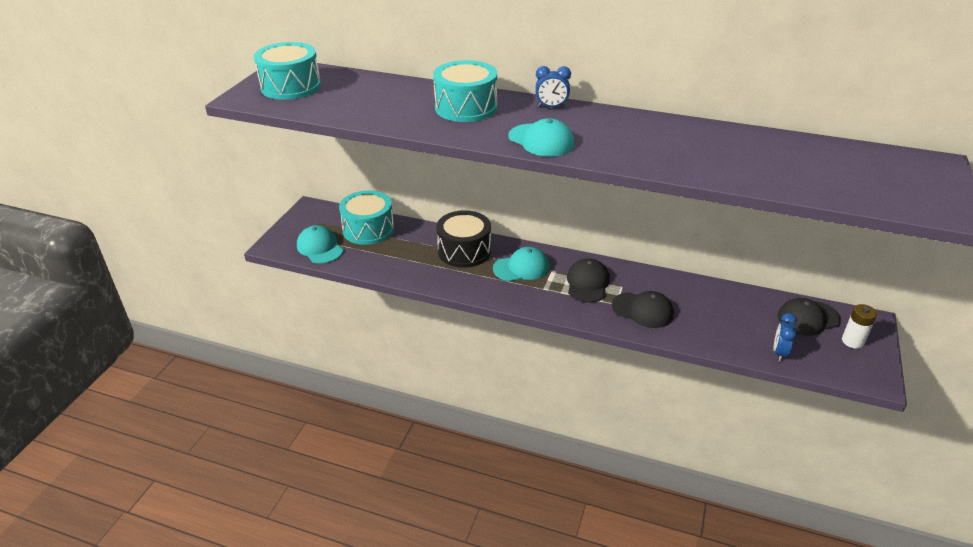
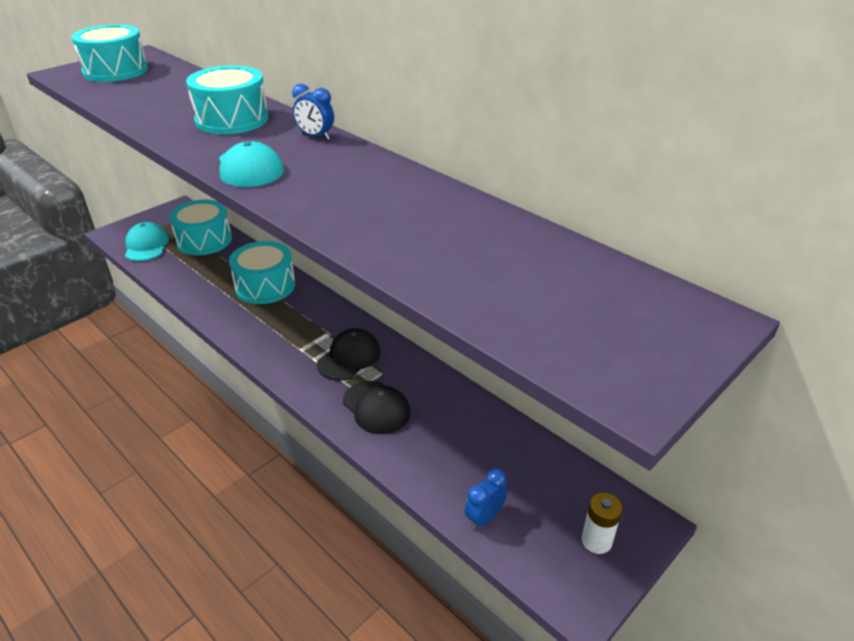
camera: 25 degrees right, 0 degrees up
black drum [436,210,491,268] -> turquoise drum [229,241,295,304]
turquoise cap [493,247,550,281] -> none
black cap [777,298,841,336] -> none

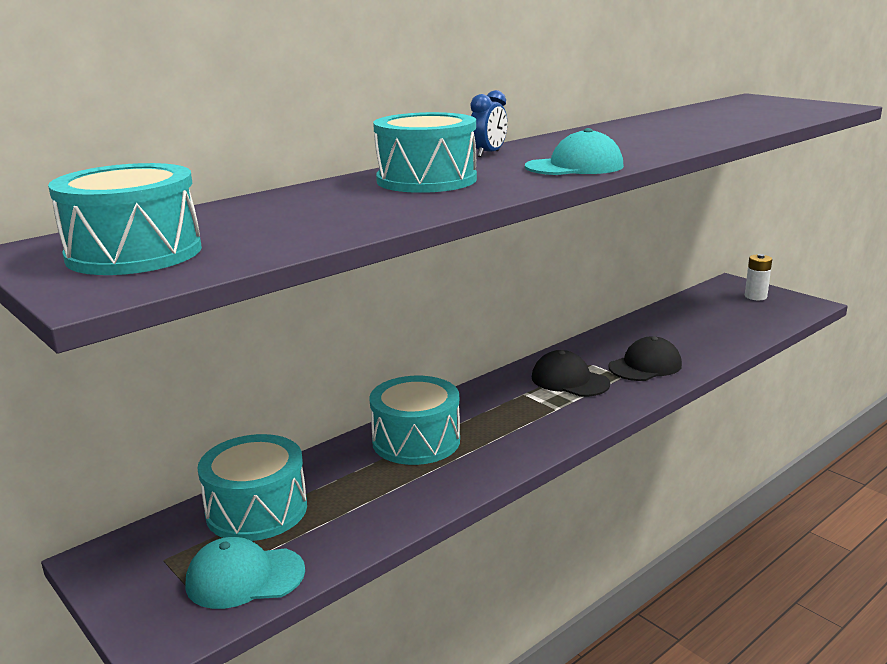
camera: 85 degrees left, 15 degrees down
blue clock [465,469,507,530] -> none

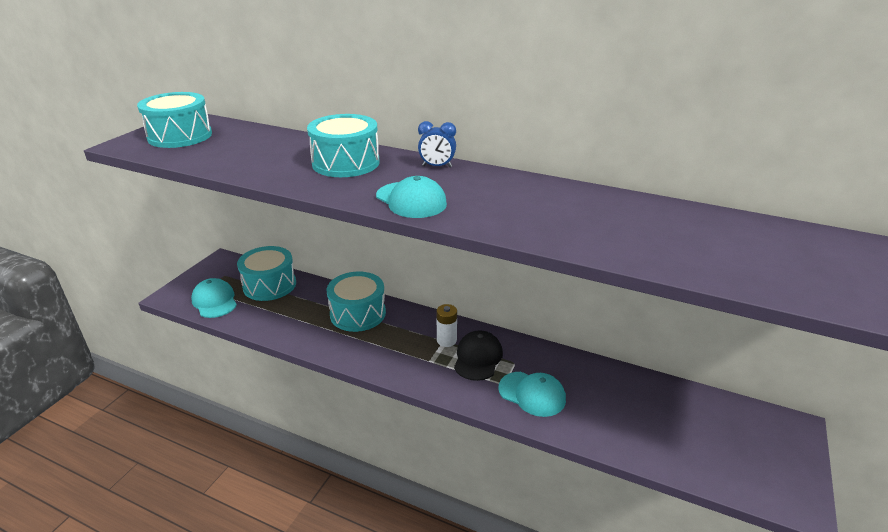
camera: 65 degrees right, 10 degrees up
black cap [608,336,682,381] -> turquoise cap [498,372,566,417]
white battery [745,254,772,300] -> white battery moved to [436,304,457,347]

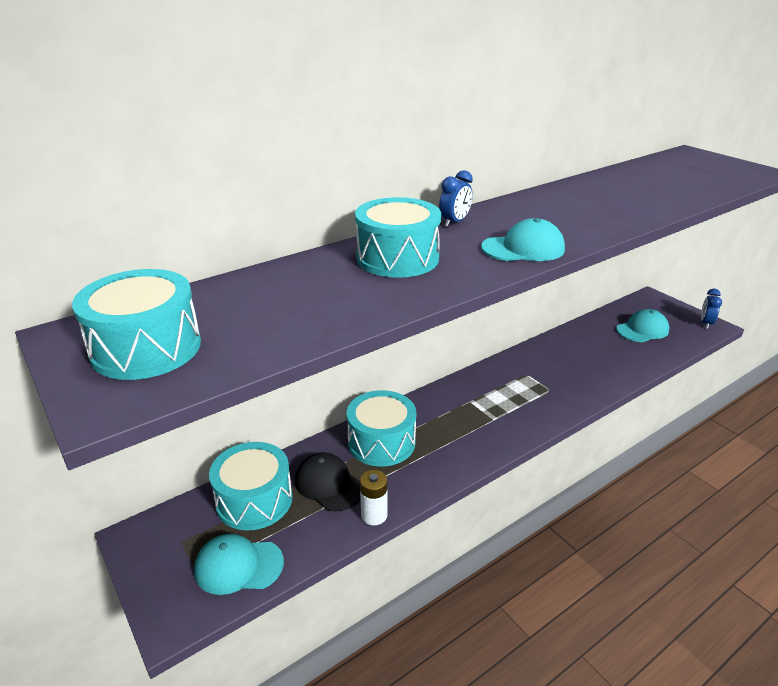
camera: 60 degrees left, 0 degrees up
white battery [436,304,457,347] -> white battery moved to [360,470,388,525]
black cap [454,330,503,381] -> black cap moved to [295,452,361,511]
turquoise cap [498,372,566,417] -> turquoise cap moved to [616,309,669,342]
none -> blue clock [701,289,722,329]

